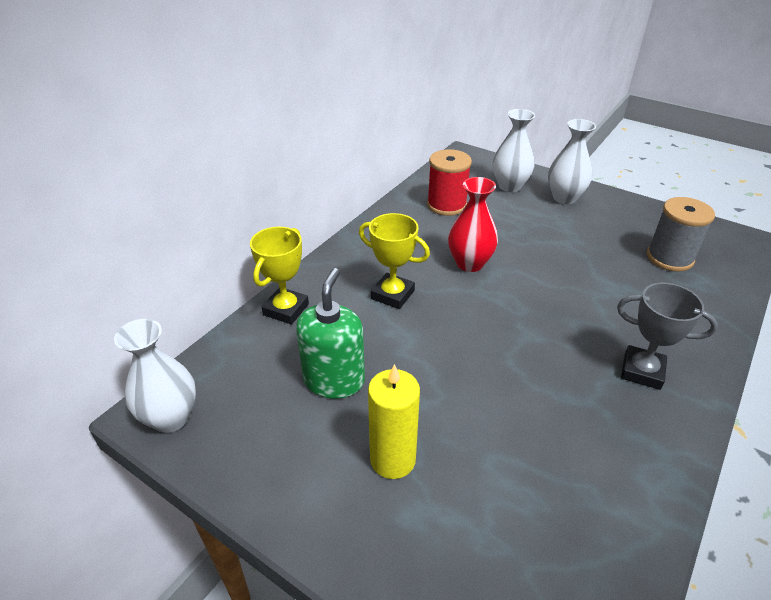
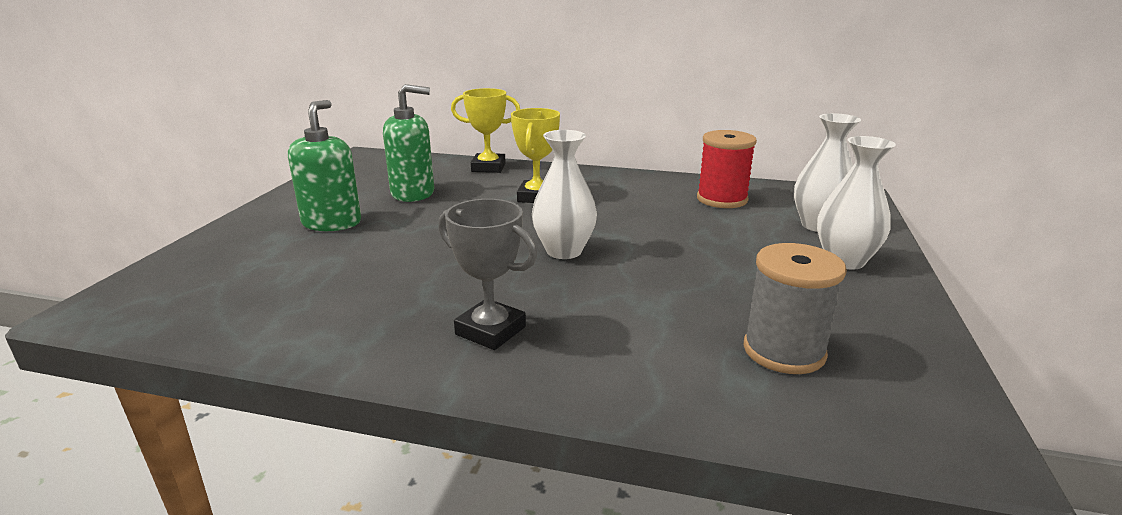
camera: 70 degrees right, 15 degrees down
white vase [114,319,196,433] -> white vase moved to [532,130,597,259]
yellow candle [368,364,420,479] -> green soap dispenser [288,100,361,231]
red vase [448,177,498,272] -> none
grey trophy [617,282,718,390] -> grey trophy turned 60 degrees counterclockwise [438,199,537,350]

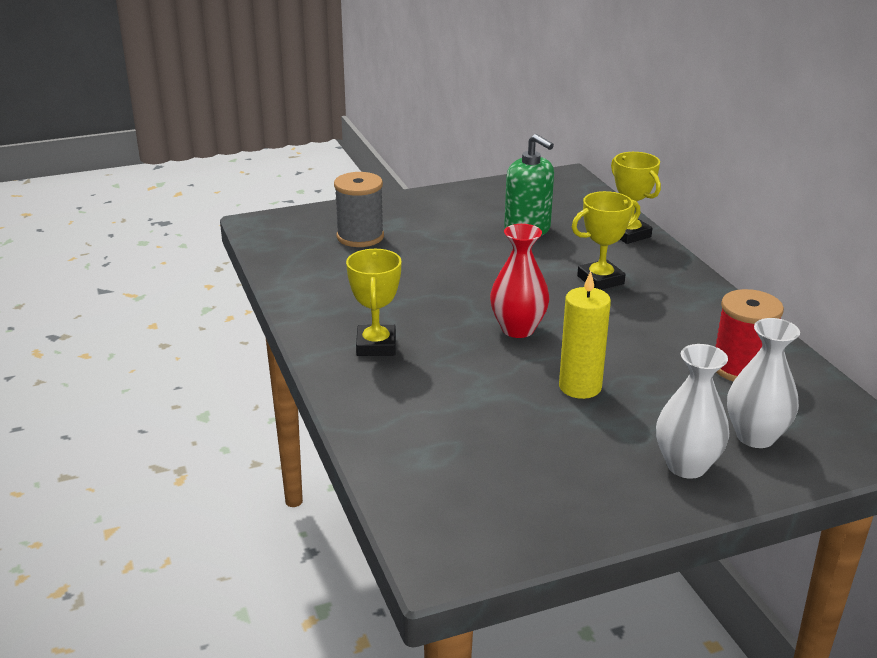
camera: 55 degrees right, 5 degrees up
green soap dispenser [288,100,361,231] -> none
grey trophy [438,199,537,350] -> yellow trophy [346,249,402,356]
white vase [532,130,597,259] -> red vase [490,224,549,338]
grey spool [744,243,847,374] -> grey spool moved to [334,172,384,247]
none -> yellow candle [559,271,611,399]

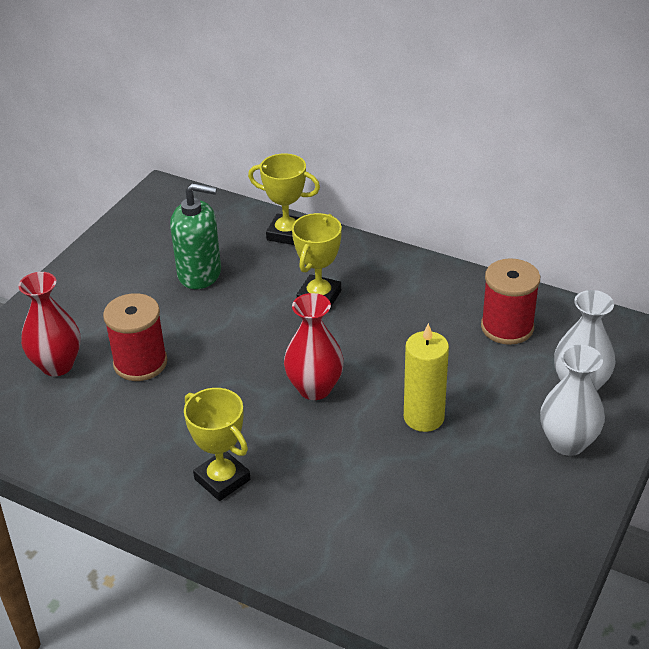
camera: 40 degrees left, 10 degrees up
grey spool [334,172,384,247] -> red vase [18,272,81,376]
none -> red spool [103,293,168,381]

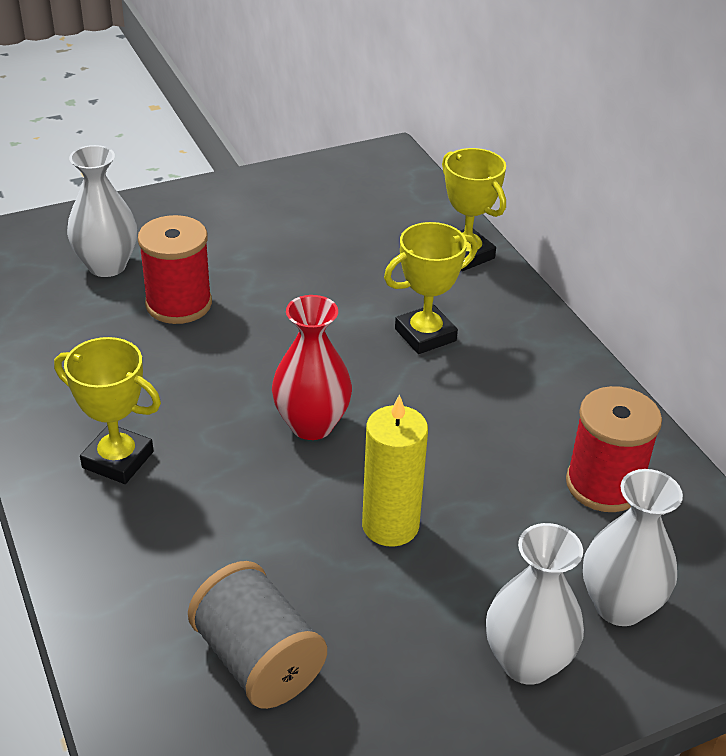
camera: 35 degrees right, 0 degrees up
red vase [18,272,81,376] -> white vase [67,145,137,277]
green soap dispenser [170,183,221,289] -> none
yellow trophy [184,388,250,501] -> yellow trophy turned 60 degrees counterclockwise [54,337,161,484]
none -> grey spool [188,561,327,709]

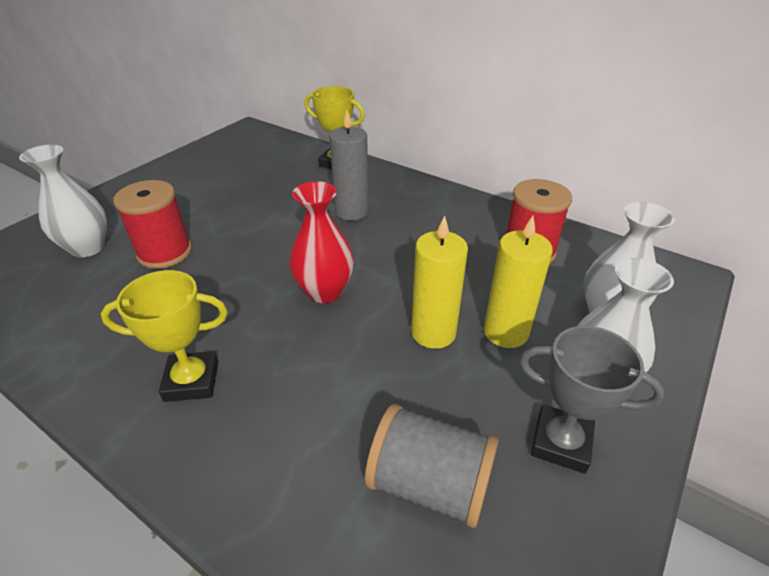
camera: 30 degrees left, 0 degrees up
yellow trophy [384,222,478,354] -> grey candle [329,110,369,221]
none -> yellow candle [484,216,553,348]
none -> grey trophy [519,326,665,474]

